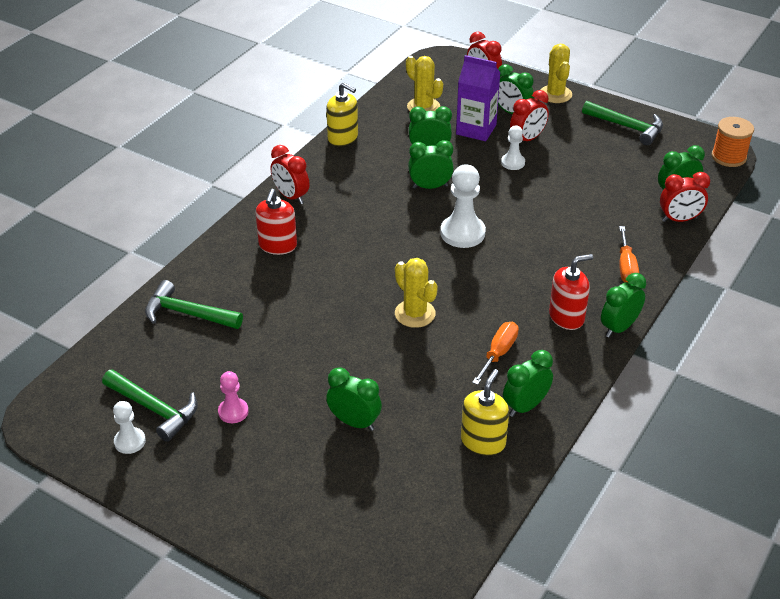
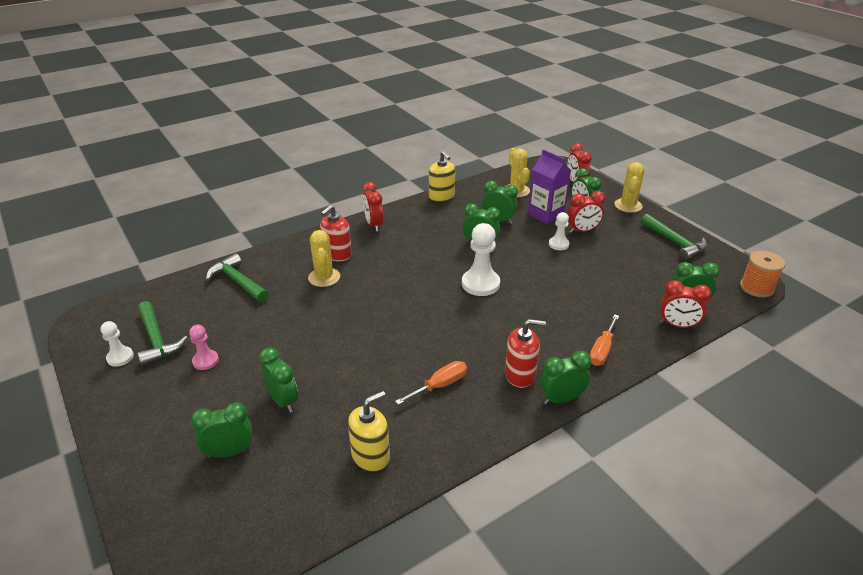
camera: 25 degrees right, 5 degrees down
yellow cactus [395,258,438,328] -> yellow cactus moved to [308,230,340,287]
green clock [503,350,553,417] -> green clock moved to [191,402,252,458]

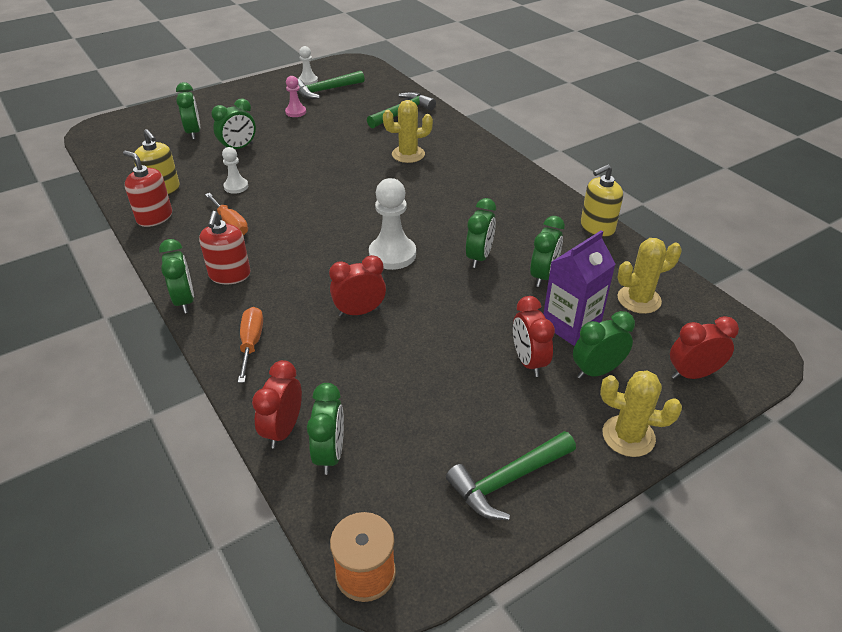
camera: 90 degrees right, 5 degrees up
red soap dispenser [320,205,352,261] -> red soap dispenser moved to [123,151,172,227]
red clock [363,182,384,232] -> red clock moved to [329,255,386,317]
white pawn [549,212,569,250] -> white pawn moved to [222,147,248,194]
orange screwdriver [590,314,619,366] -> orange screwdriver turned 60 degrees clockwise [238,307,263,383]

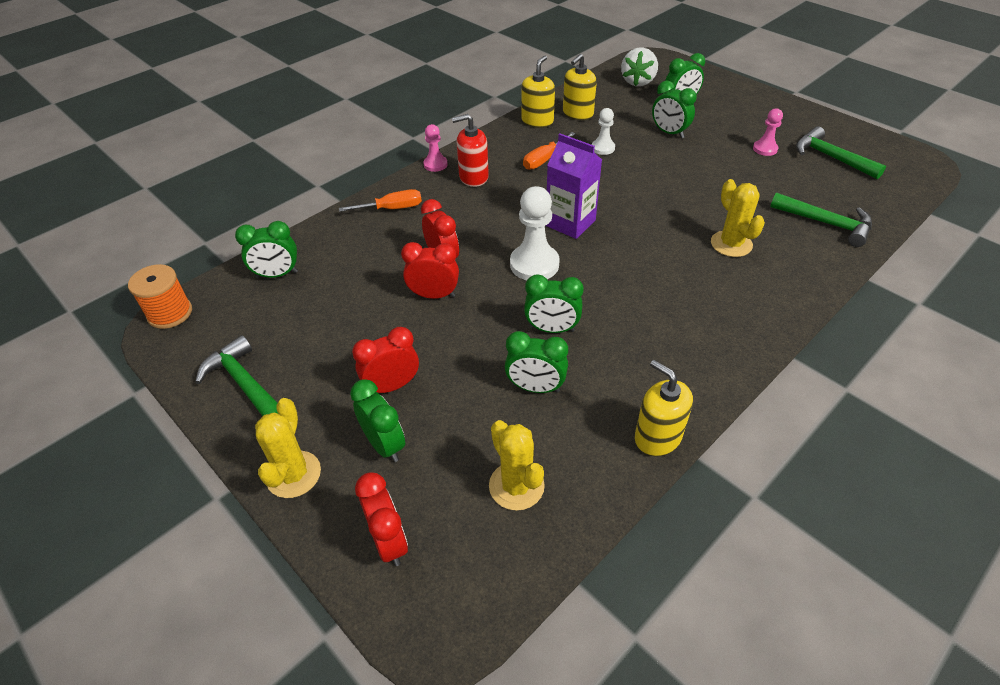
camera: 80 degrees right, 5 degrees up
red soap dispenser [123,151,172,227] -> yellow soap dispenser [521,56,555,128]
green clock [159,239,194,313] -> pink pawn [424,124,448,172]
red clock [252,360,302,449] -> red clock moved to [401,242,459,299]
white pawn [298,46,318,85] -> none
purple carton [543,230,615,346] -> purple carton moved to [546,134,602,239]
none -> white strawberry [621,47,658,87]

